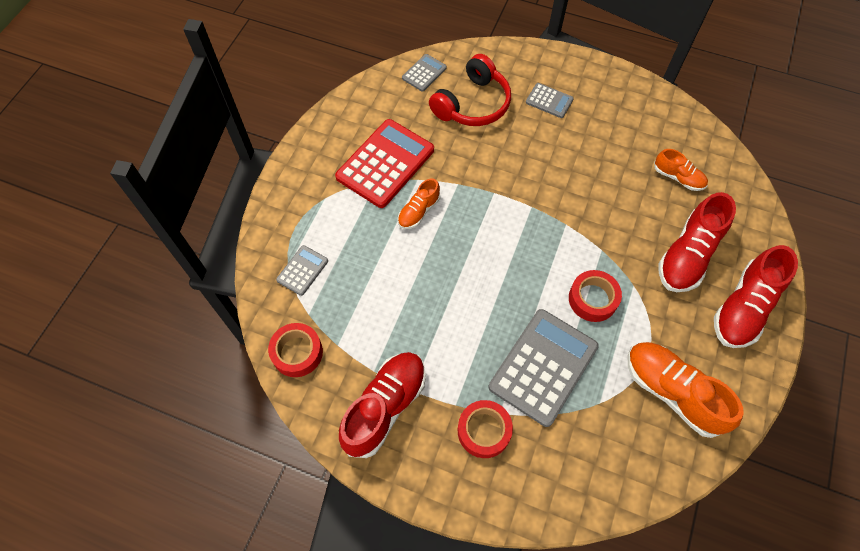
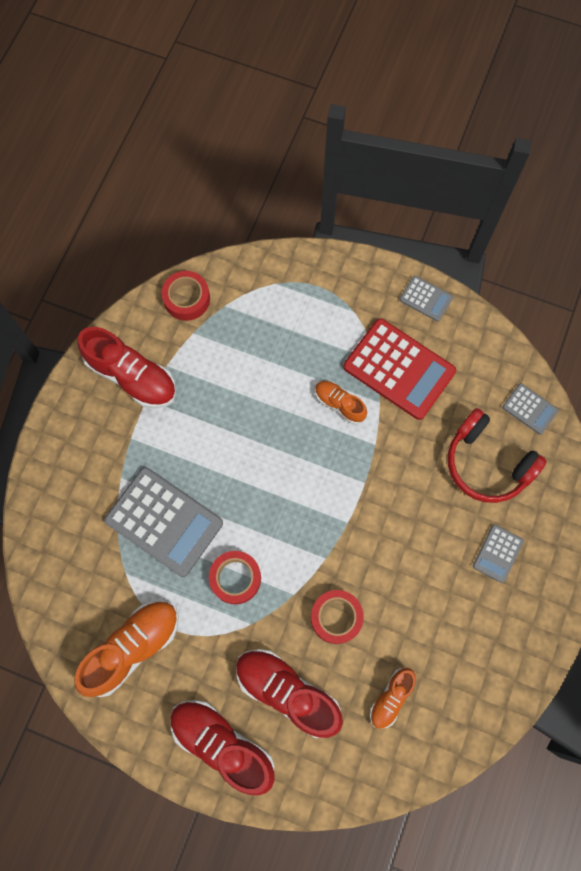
camera: 90 degrees right, 10 degrees up
grey calculator [276,245,328,296] -> grey calculator moved to [400,276,453,321]
red tape [458,400,513,458] -> red tape moved to [311,590,364,644]

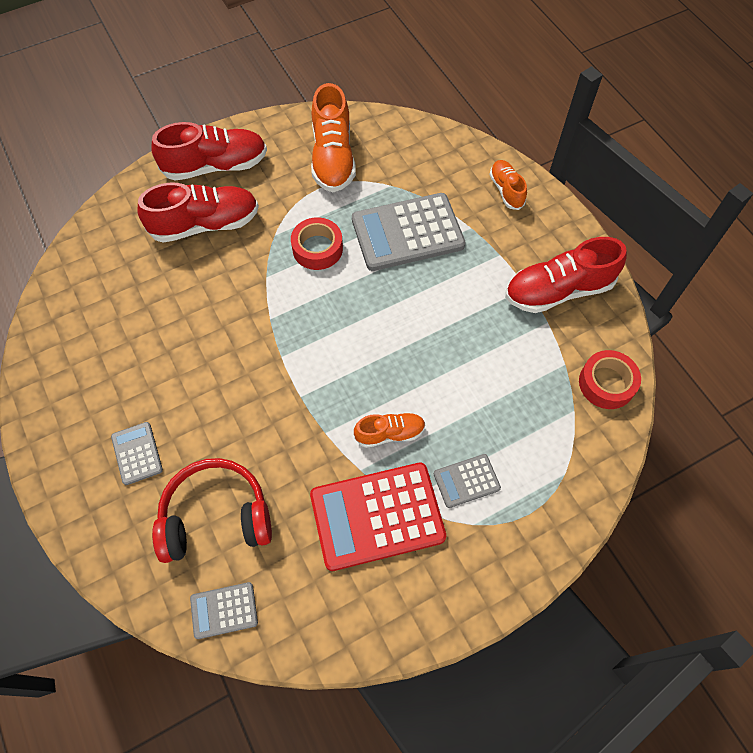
camera: 130 degrees right, 10 degrees down
red tape [311,590,364,644] -> none
orange shoe [370,668,416,729] -> orange shoe moved to [489,160,527,210]
grey calculator [400,276,453,321] -> grey calculator moved to [434,454,501,508]

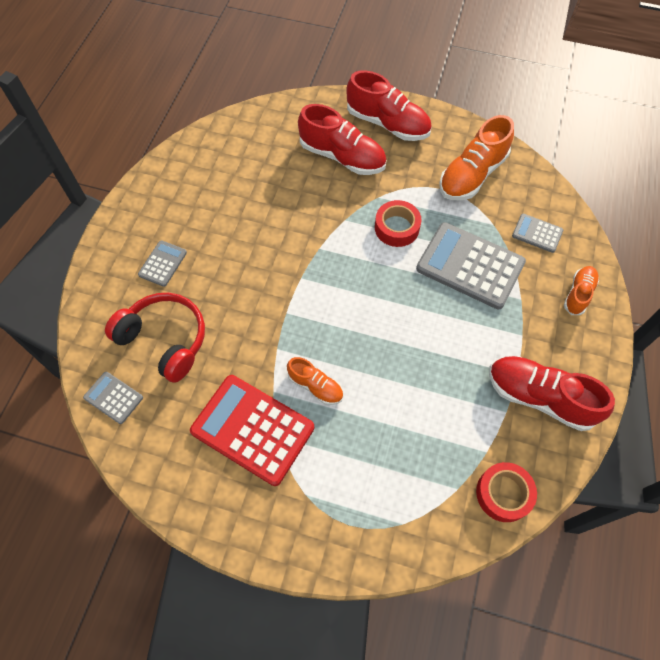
camera: 45 degrees right, 0 degrees up
grey calculator [434,454,501,508] -> grey calculator moved to [512,214,563,253]

